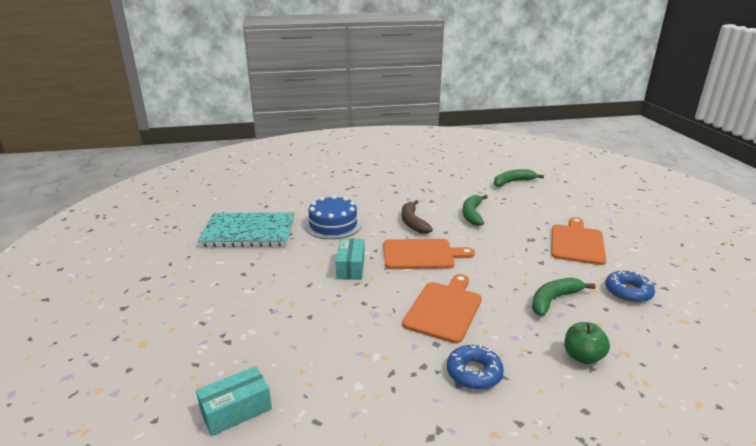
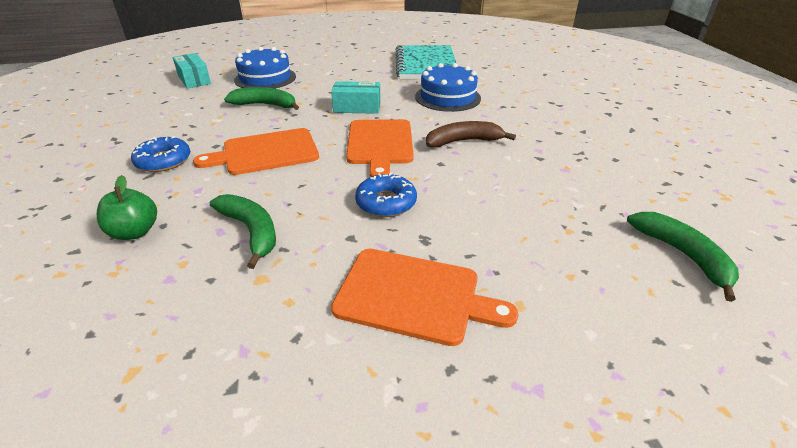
camera: 90 degrees right, 10 degrees up
orange cutting board [402,274,482,344] -> orange cutting board turned 135 degrees clockwise [193,128,319,175]
green banana [462,195,488,226] -> green banana moved to [224,87,299,110]
blue donut [605,270,655,303] -> blue donut moved to [355,173,417,217]
none -> blue cake [234,47,296,89]

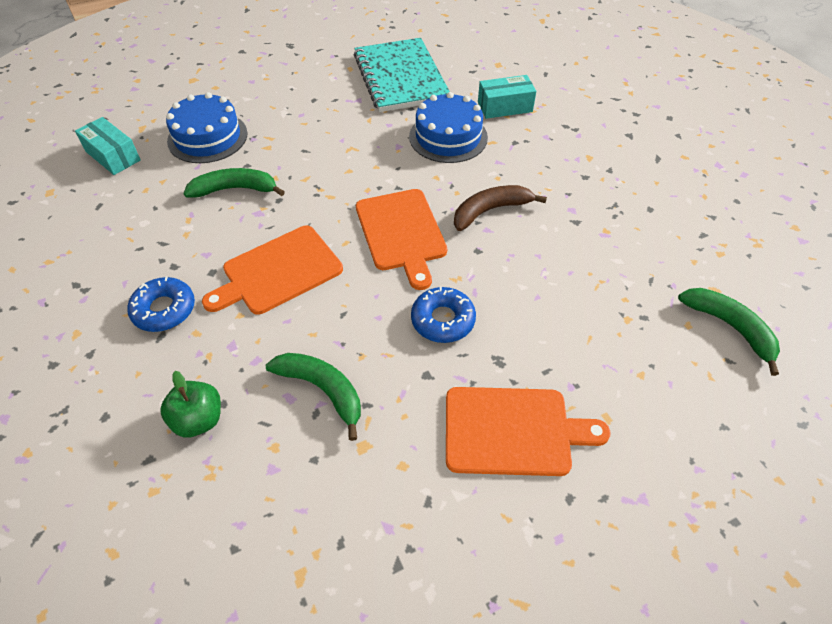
camera: 15 degrees left, 15 degrees up
turquoise box [331,81,381,114] -> turquoise box moved to [478,75,536,119]

